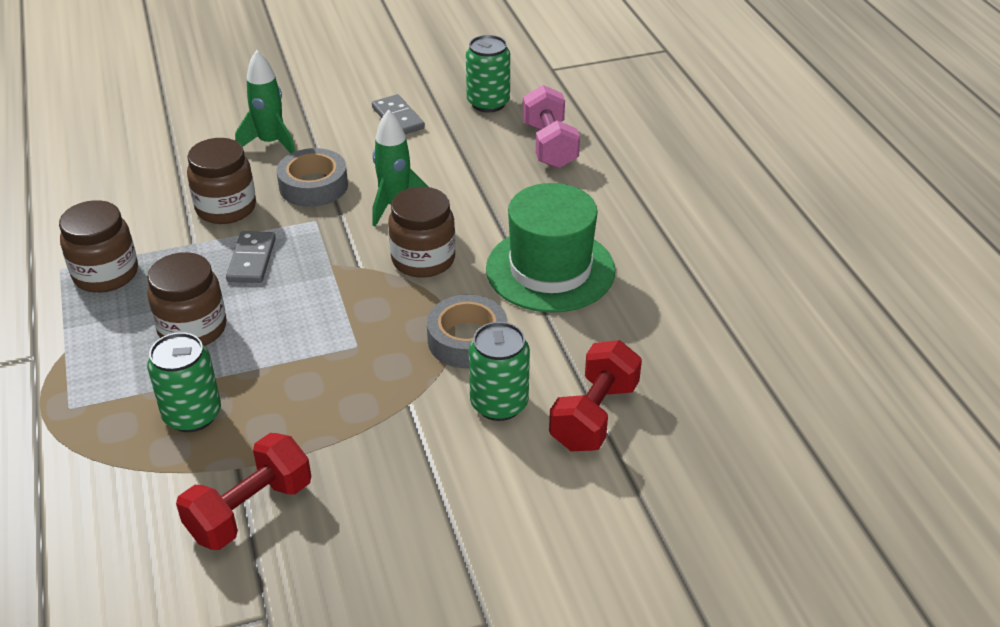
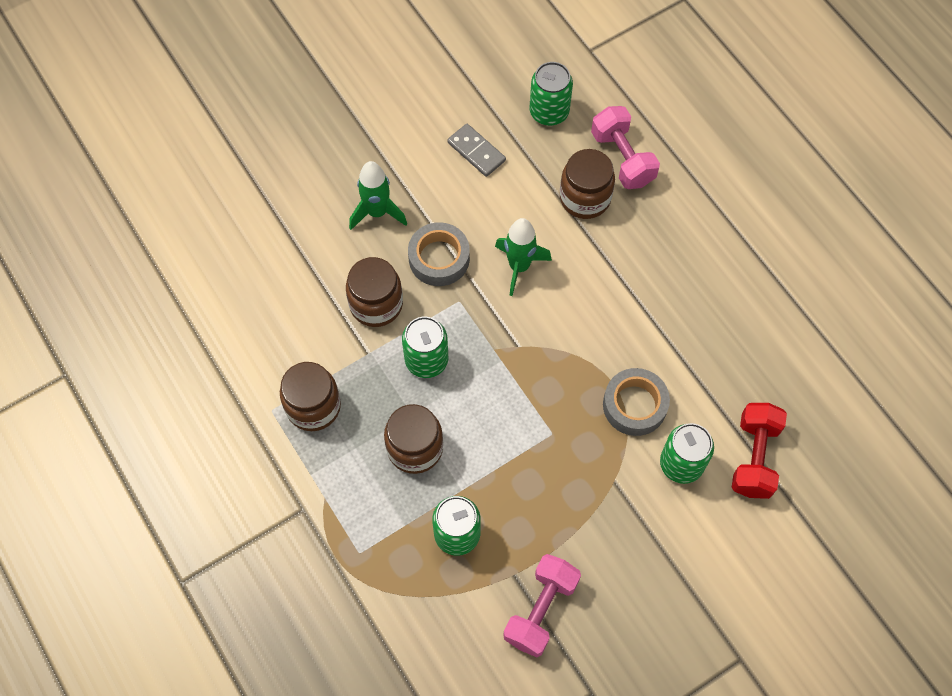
camera: 15 degrees left, 25 degrees up
red dumbbell [176,433,311,550] -> pink dumbbell [503,554,581,657]
grey domino [226,231,276,283] -> green can [402,317,448,378]
brown jar [388,187,456,278] -> brown jar moved to [560,149,615,219]
green hat [486,183,615,313] -> none

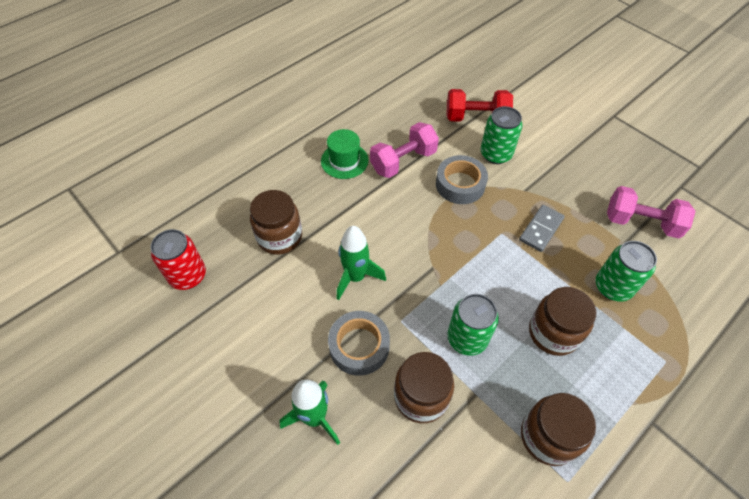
camera: 100 degrees left, 10 degrees down
grey domino [447,124,506,177] -> grey domino moved to [519,205,565,252]
green can [530,62,573,126] -> red can [151,229,206,290]
pink dumbbell [591,106,660,189] -> pink dumbbell moved to [370,122,439,178]
none -> green hat [321,129,369,179]

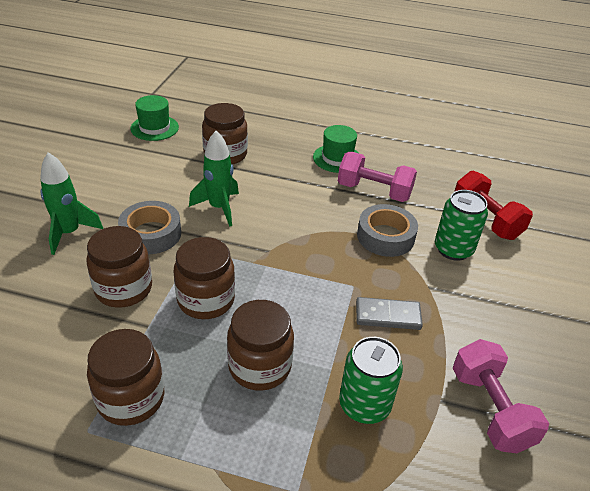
camera: 55 degrees right, 15 degrees down
red can [151,229,206,290] -> green hat [130,95,179,141]
green can [448,294,499,356] -> brown jar [173,237,235,319]

